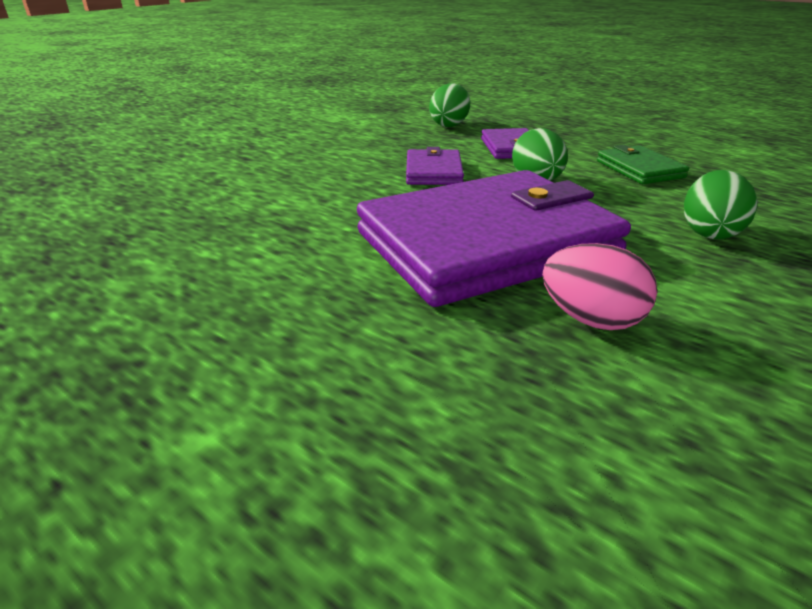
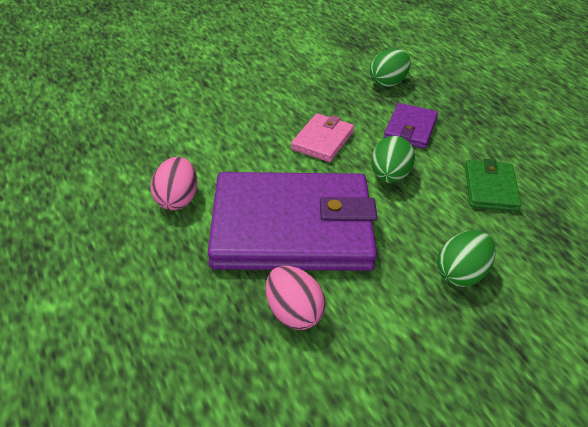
camera: 25 degrees right, 10 degrees up
purple wallet [406,147,464,185] -> pink wallet [291,113,354,162]
none -> pink egg [151,157,197,210]

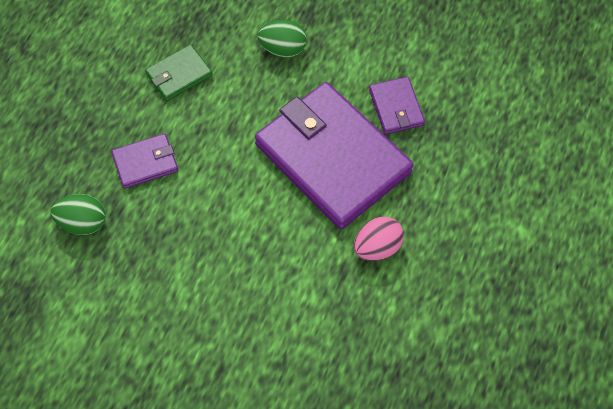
camera: 130 degrees left, 20 degrees up
pink egg [266,266,326,330] -> purple wallet [369,77,425,134]
pink wallet [291,113,354,162] -> none
green egg [371,136,415,183] -> none

